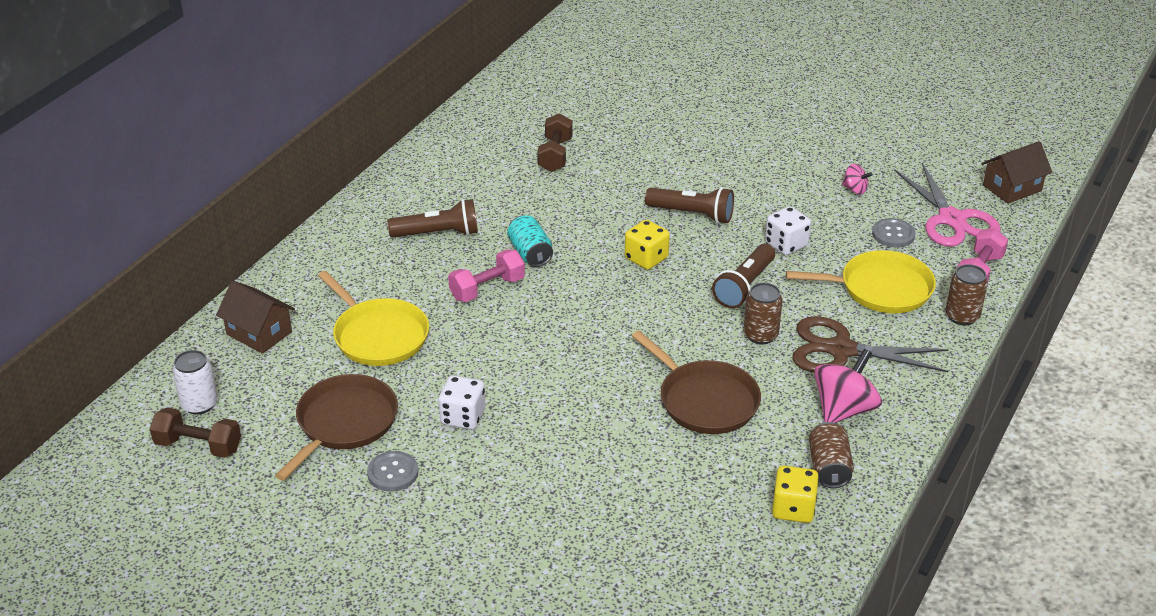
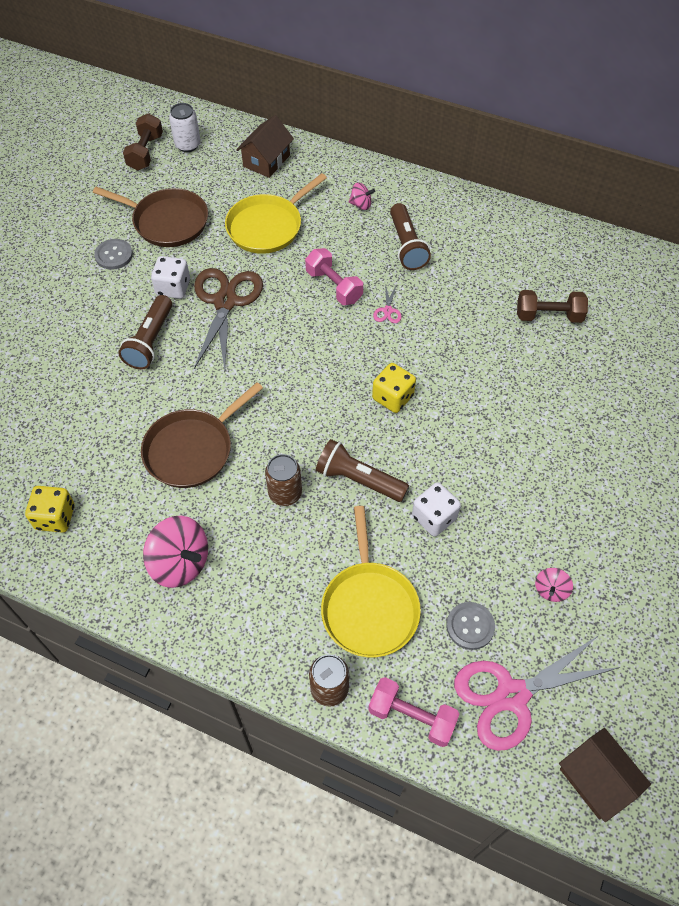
camera: 85 degrees right, 20 degrees up
turquoise can [507,215,553,267] -> pink scissors [373,284,402,323]
brown flashlight [645,187,734,223] -> brown flashlight moved to [118,295,172,370]
brown scissors [792,316,949,372] -> brown scissors moved to [194,268,263,370]
brown can [809,422,854,488] -> none
none -> pink spinning top [349,183,375,210]

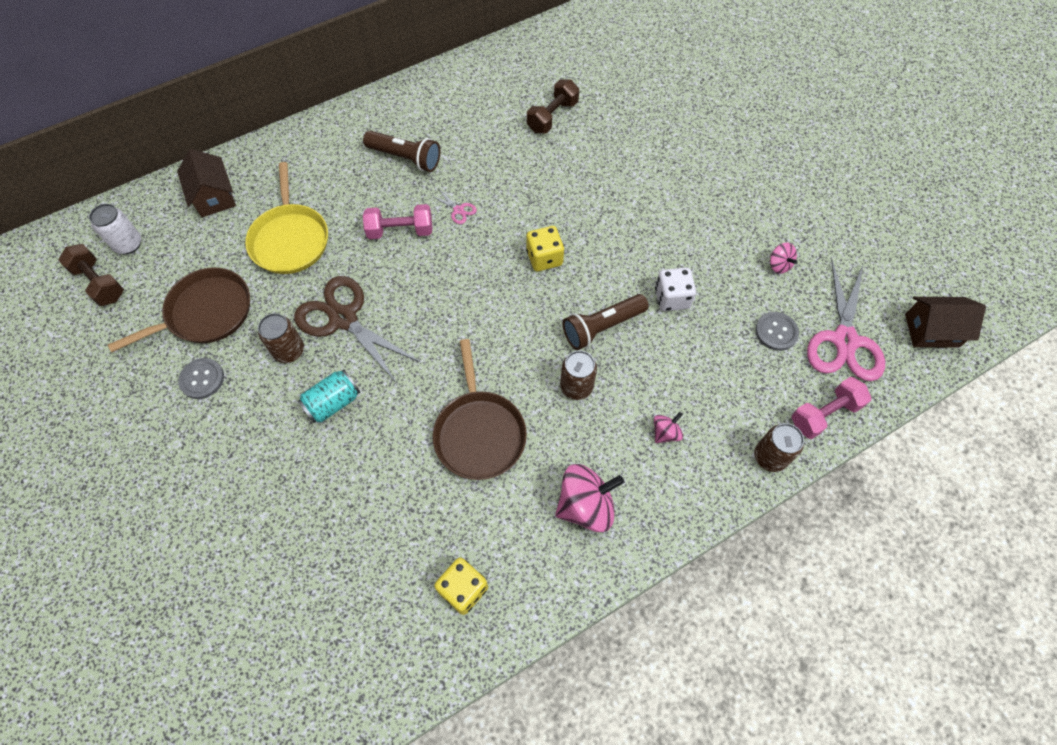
camera: 55 degrees left, 5 degrees up
brown flashlight [118,295,172,370] -> turquoise can [298,369,360,423]
white dice [151,256,190,299] -> brown can [258,313,304,363]
yellow pan [321,506,421,657] -> none
pink spinning top [349,183,375,210] -> pink spinning top moved to [654,412,683,443]

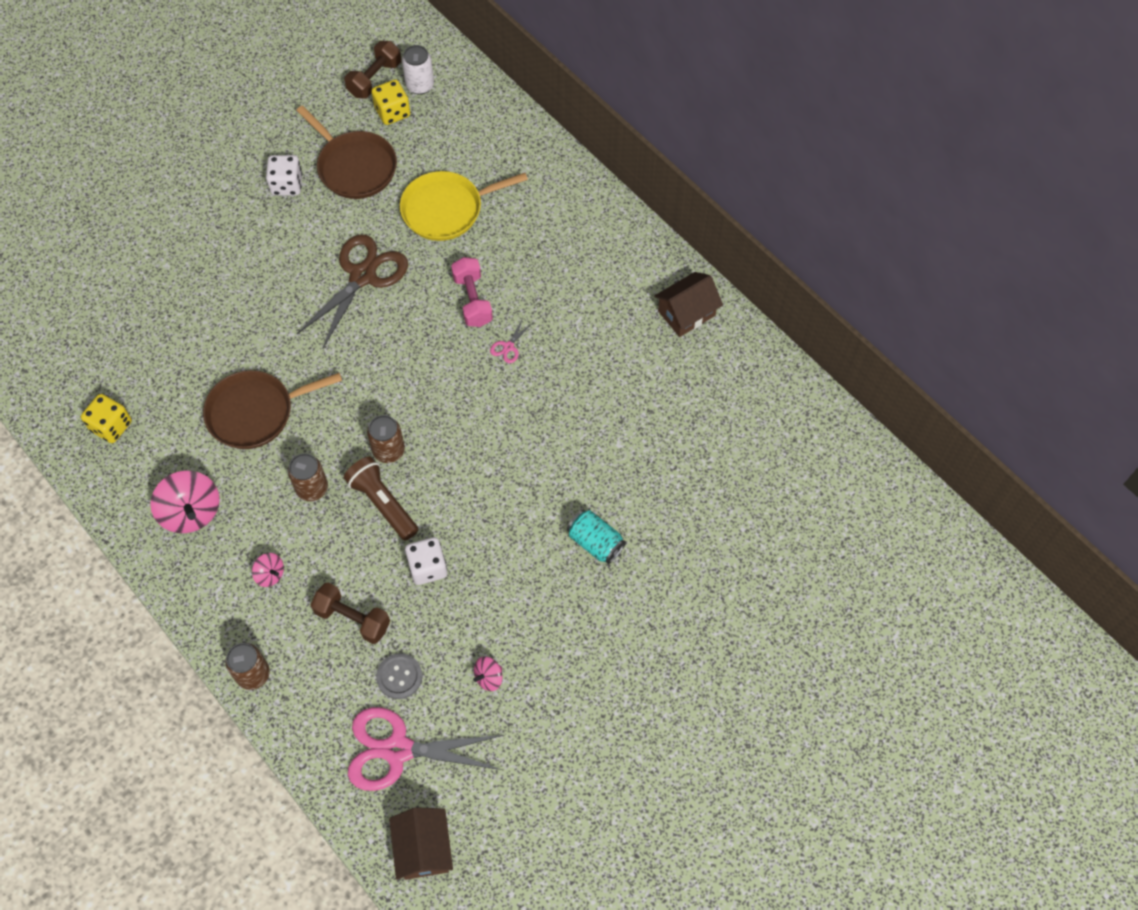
camera: 80 degrees right, 0 degrees up
brown house [177,149,236,217] -> brown house moved to [654,272,723,337]
grey button [178,358,224,399] -> white dice [266,155,303,196]
brown can [258,313,304,363] -> brown can moved to [367,415,405,463]
turquoise can [298,369,360,423] -> turquoise can moved to [567,510,626,564]
brown flashlight [363,131,440,172] -> none
yellow dice [526,226,564,271] -> yellow dice moved to [371,79,410,125]
brown dumbbell [527,79,579,133] -> brown dumbbell moved to [311,583,390,644]
pink dumbbell [791,377,871,439] -> none

